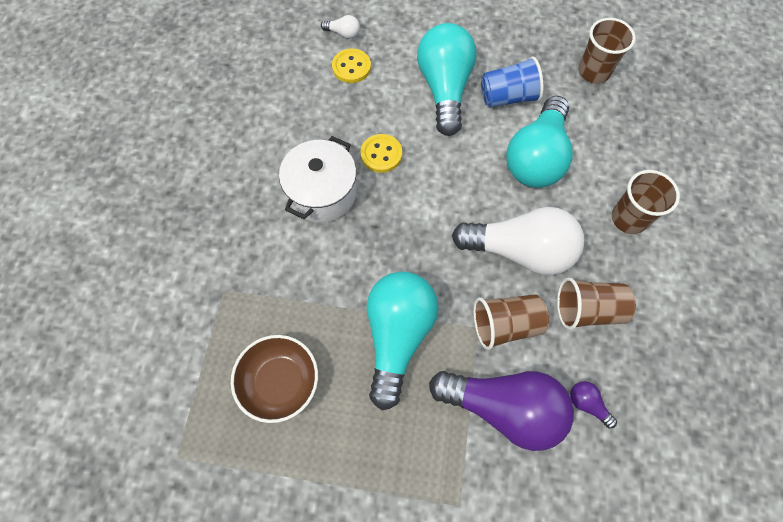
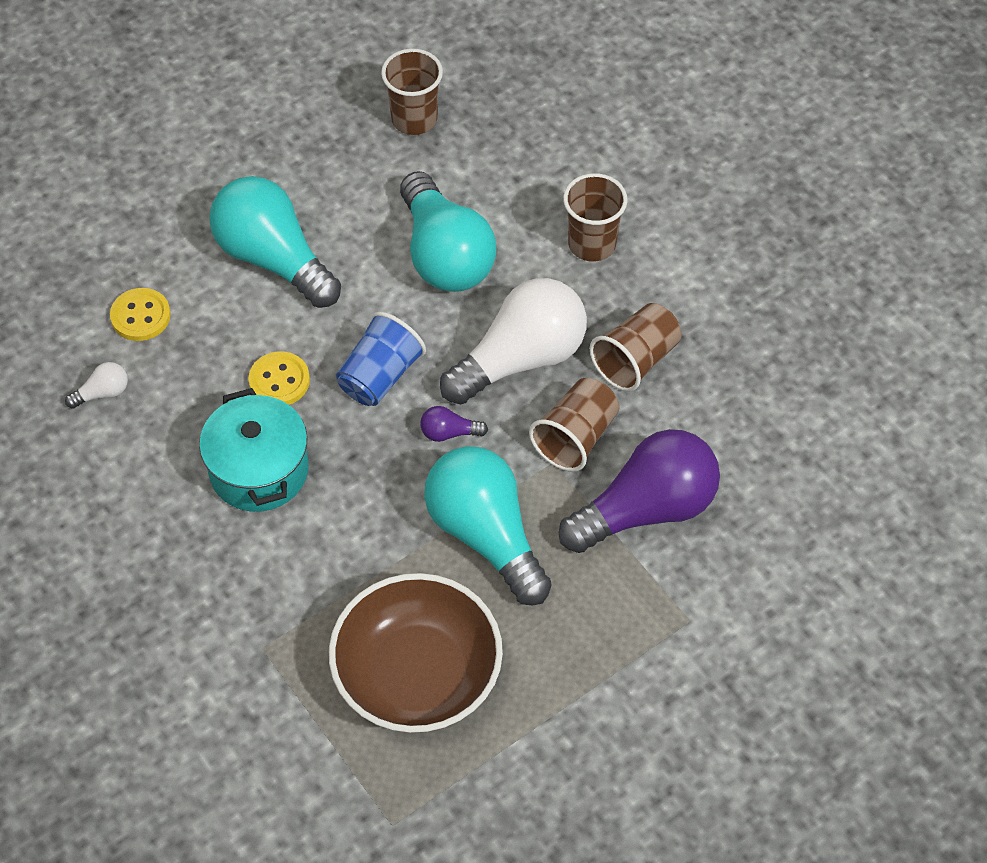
camera: 45 degrees left, 10 degrees down
brown bowl [231,335,318,423] -> brown bowl [329,573,503,733], size x1.50
white pot [279,136,356,222] -> turquoise pot [199,388,309,512]
white light bulb [321,15,360,39] -> white light bulb moved to [65,362,128,409]
blue cup [481,56,544,108] -> blue cup moved to [336,312,426,406]
purple light bulb [570,381,617,429] -> purple light bulb moved to [420,406,488,442]

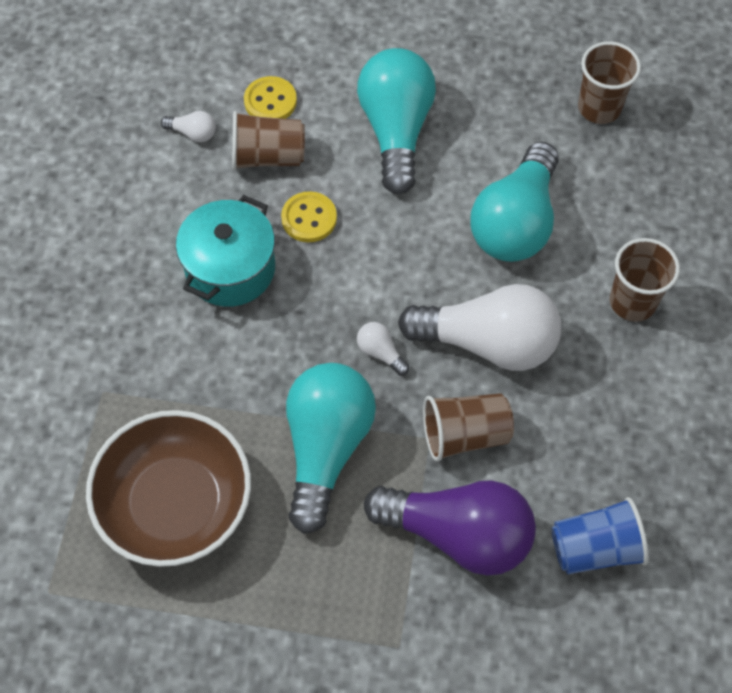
camera: 45 degrees right, 5 degrees up
blue cup [336,312,426,406] -> blue cup moved to [552,497,649,574]
purple light bulb [420,406,488,442] -> white light bulb [357,322,409,376]
brown cup [590,303,681,392] -> brown cup moved to [232,111,305,171]

